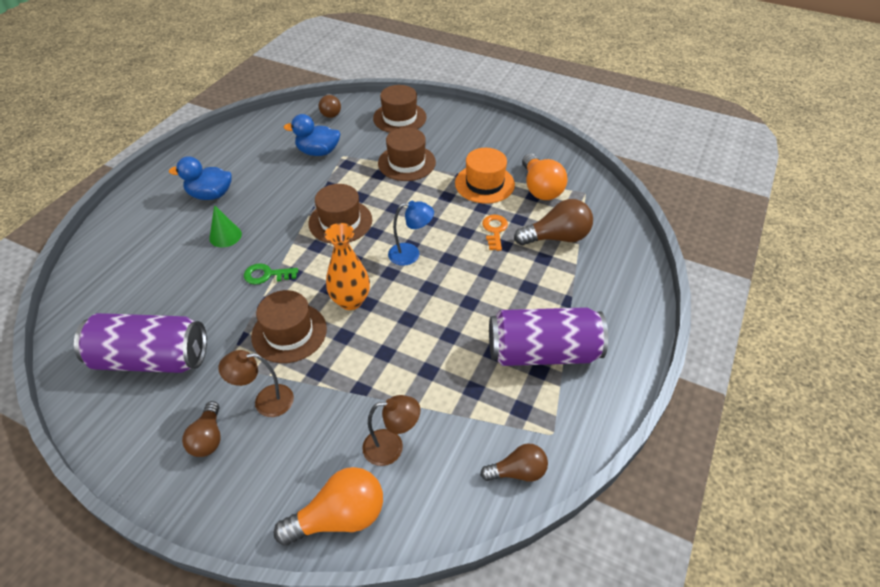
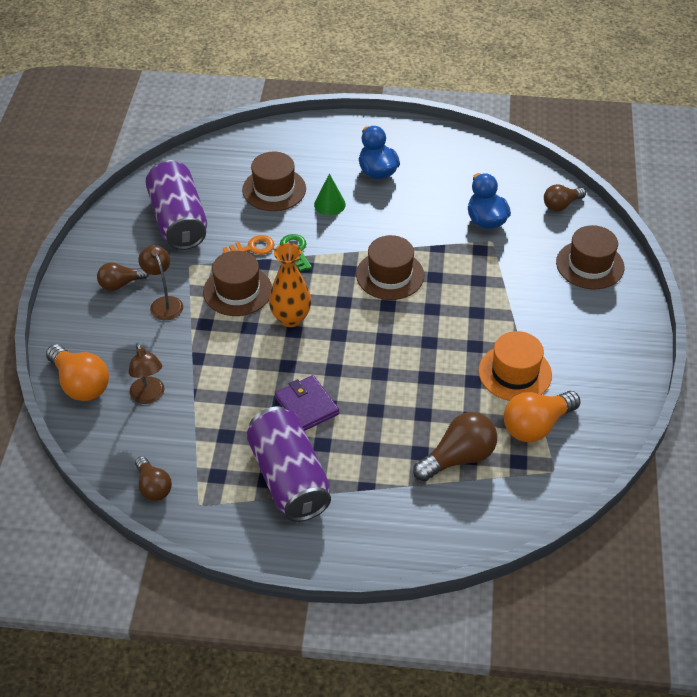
camera: 70 degrees right, 0 degrees up
brown hat [378,127,436,181] -> brown hat moved to [242,152,306,211]
blue lamp [388,201,434,266] -> none
orange key [482,215,508,251] -> orange key moved to [223,235,275,255]
brown light bulb [514,199,593,246] -> brown light bulb turned 90 degrees counterclockwise [413,412,497,481]
none -> purple wallet [275,375,339,431]

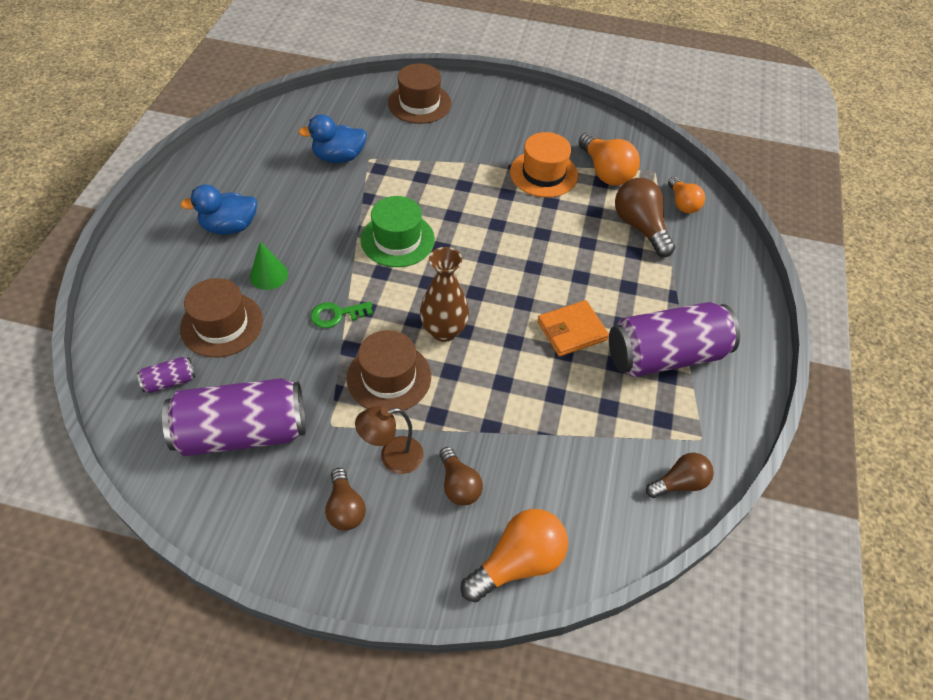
camera: 85 degrees left, 5 degrees up
brown lamp [129,343,164,404] -> none
orange key [223,235,275,255] -> none
orange vase [269,243,311,327] -> brown vase [420,247,469,342]
purple wallet [275,375,339,431] -> orange wallet [537,300,609,357]
brown hat [356,235,424,300] -> green hat [360,196,435,267]
brown light bulb [544,184,586,211] -> brown light bulb moved to [439,447,483,506]
none -> purple can [137,357,196,393]
none -> orange light bulb [668,177,705,213]

